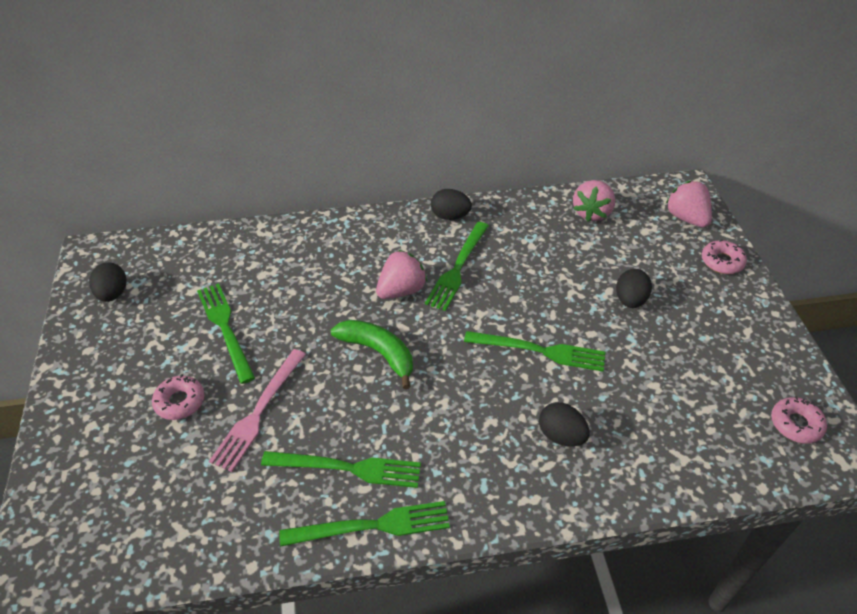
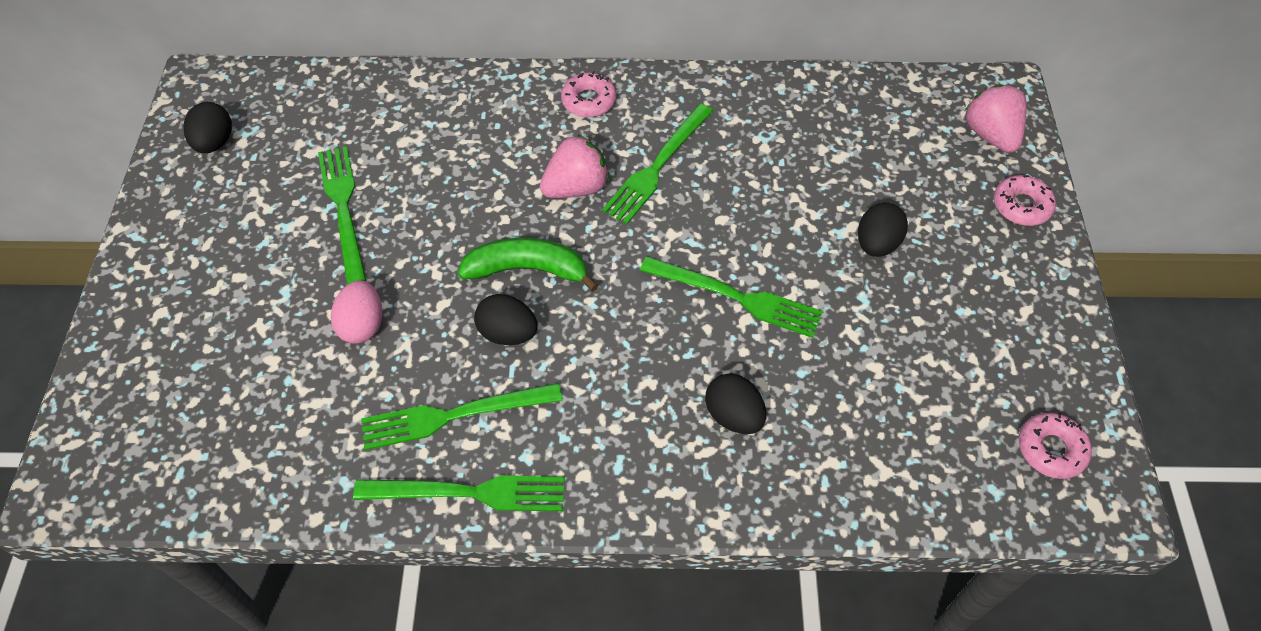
camera: 10 degrees right, 10 degrees up
pink donut [152,374,204,420] -> pink donut moved to [561,71,617,118]
pink fork [209,349,306,472] -> pink egg [331,280,383,344]
green fork [261,451,421,488] -> green fork turned 150 degrees clockwise [361,383,563,450]
green banana [331,320,413,389] -> green banana turned 45 degrees counterclockwise [458,238,598,291]
black egg [431,189,472,220] -> black egg moved to [474,294,538,345]
pink strawberry [573,180,615,222] -> none

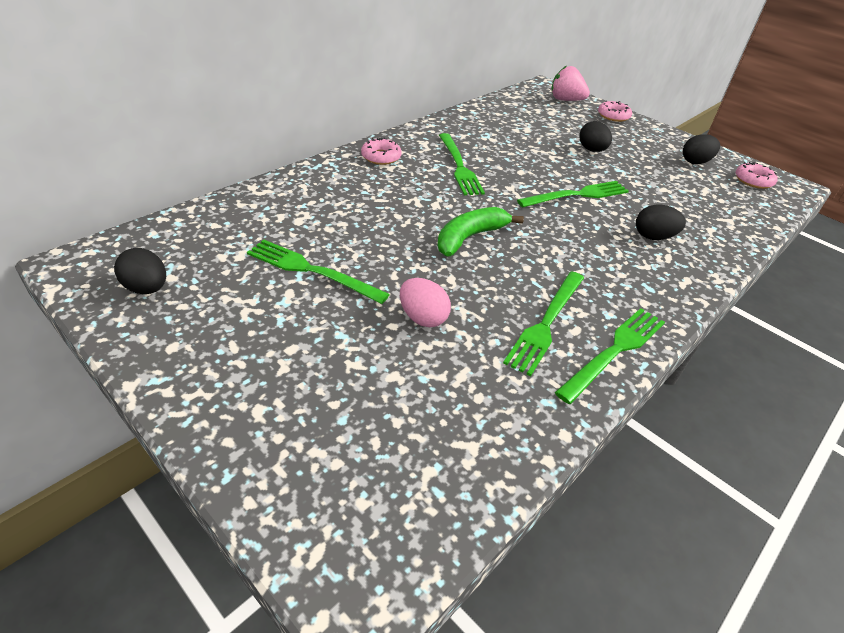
camera: 50 degrees left, 15 degrees down
black egg [474,294,538,345] -> black egg moved to [683,134,720,164]
pink strawberry [540,134,610,198] -> none

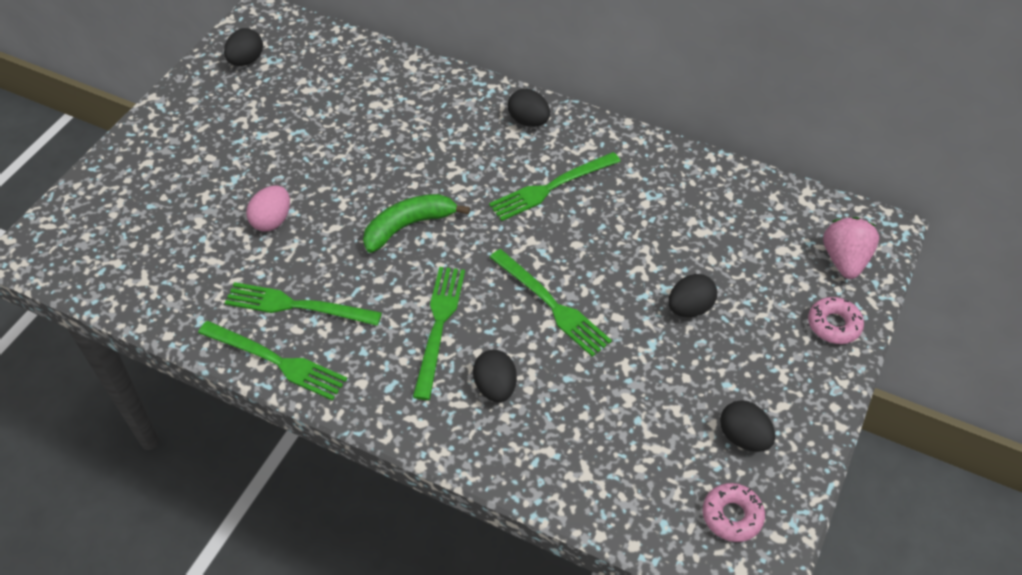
camera: 75 degrees right, 10 degrees up
green fork [247,239,390,304] -> green fork moved to [413,267,465,400]
pink donut [361,138,402,165] -> black egg [508,89,550,127]
green banana [437,207,524,257] -> green banana turned 60 degrees counterclockwise [363,194,470,253]

